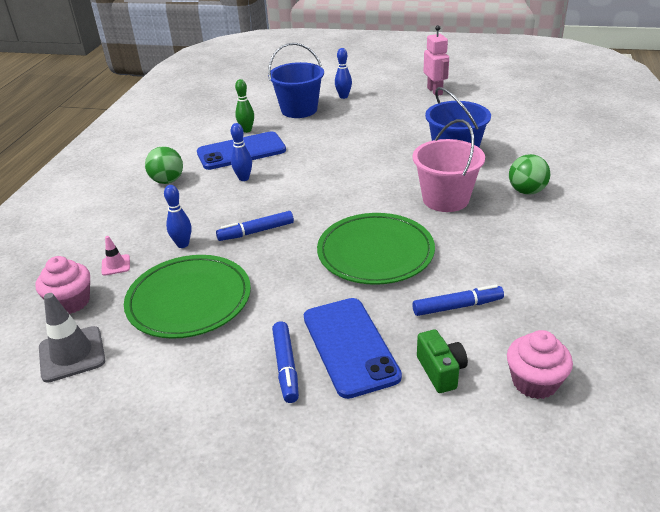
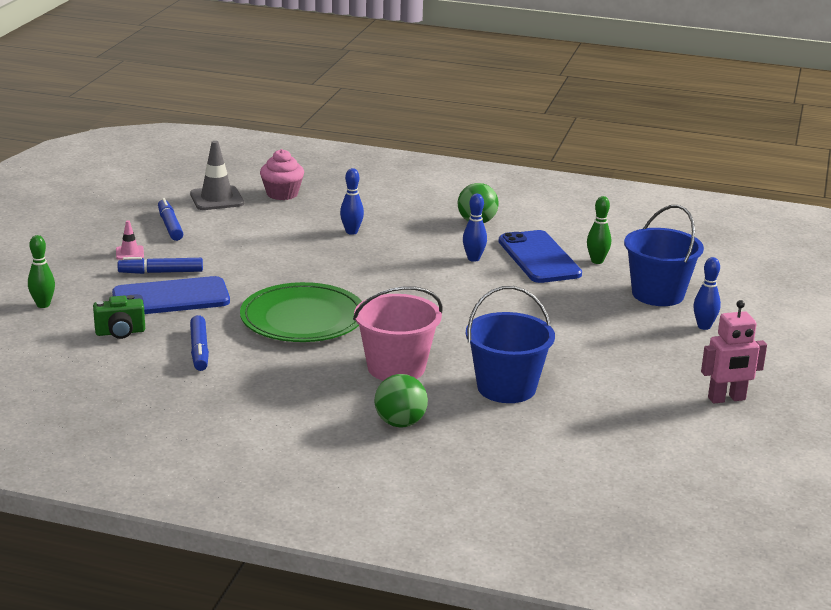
camera: 90 degrees right, 10 degrees down
pink traffic cone [101,236,130,276] -> pink traffic cone moved to [116,221,144,260]
green plate [124,255,251,339] -> none
blue marker [216,211,294,241] -> blue marker moved to [158,198,183,241]
pink cupcake [507,330,573,399] -> none
none -> green bowling pin [28,235,55,308]

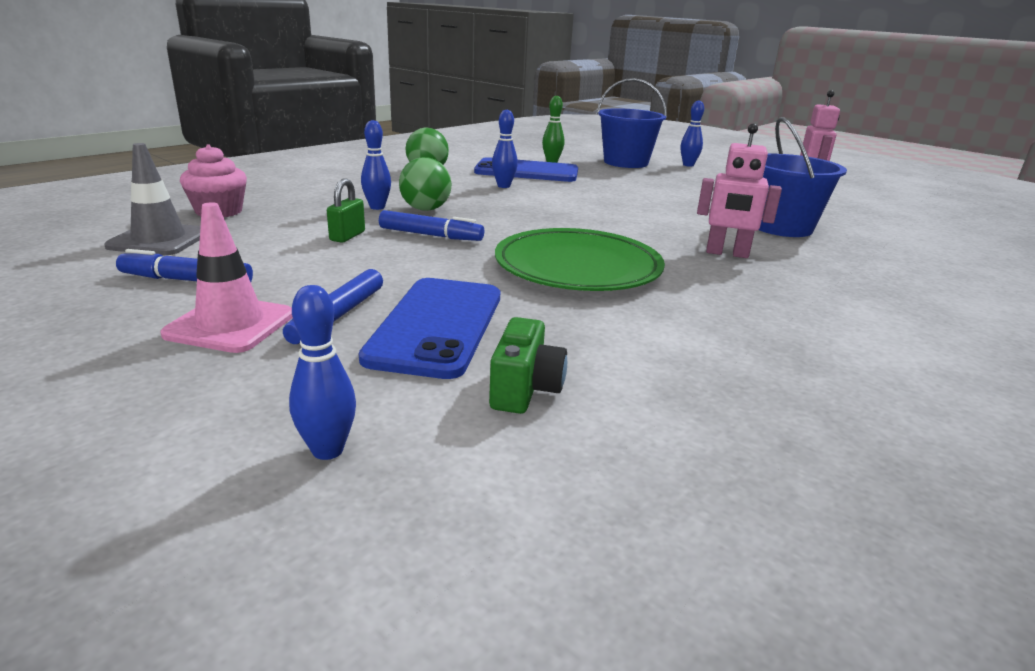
camera: 65 degrees left, 0 degrees up
green bowling pin [28,235,55,308] -> blue bowling pin [289,285,356,460]
pink traffic cone [116,221,144,260] -> pink traffic cone [160,202,293,353], size x1.89
blue marker [190,315,209,371] -> blue marker moved to [379,210,484,241]
pink bucket [353,286,443,381] -> pink robot [697,124,782,258]
green ball [374,374,428,428] -> green ball moved to [399,157,451,211]
none -> green padlock [327,178,365,243]

